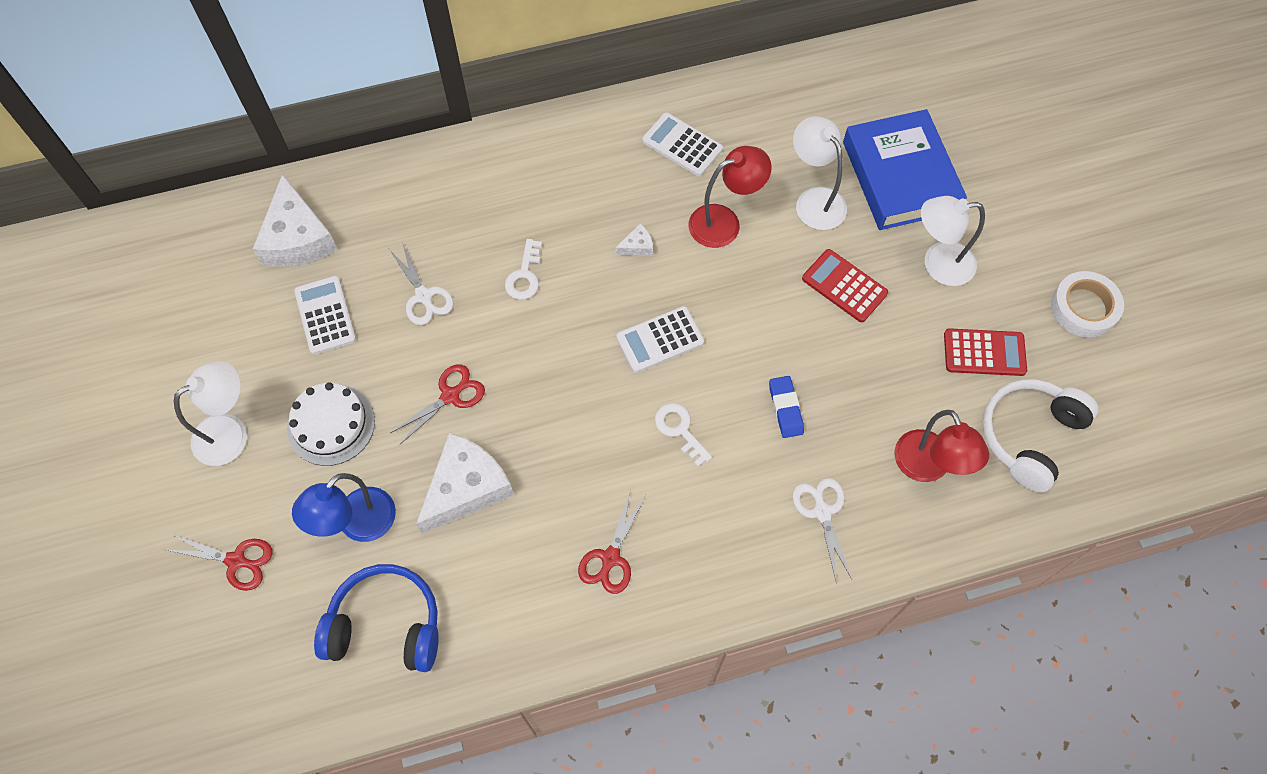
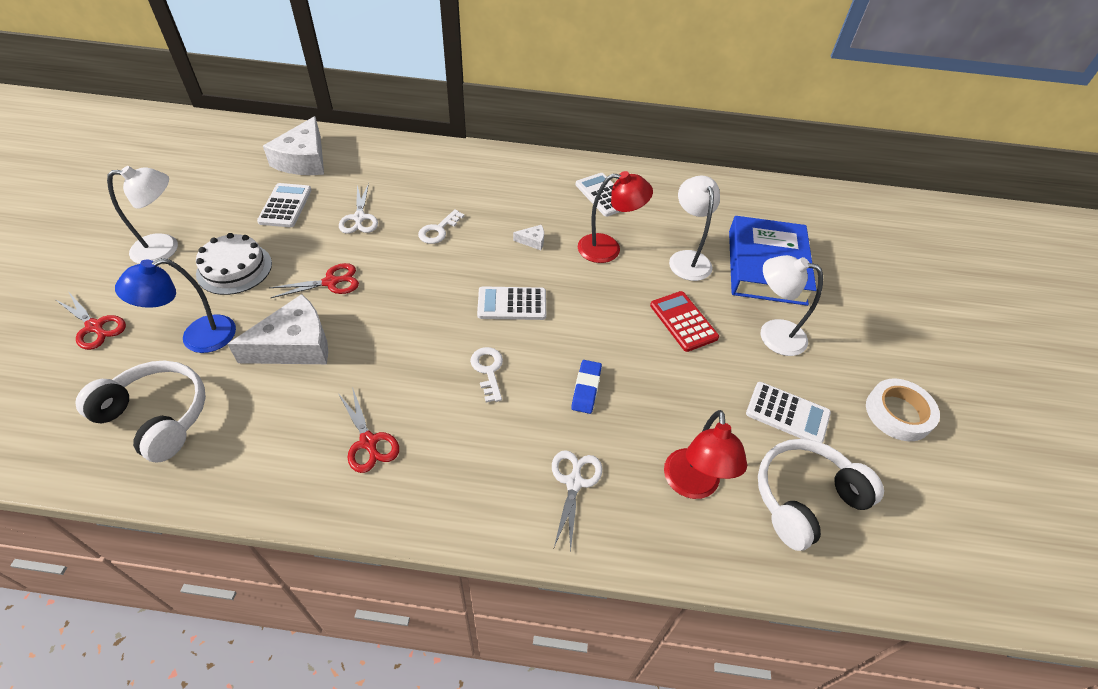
camera: 20 degrees right, 15 degrees down
blue headphones [314,564,439,672] -> white headphones [75,361,206,462]
red scissors [578,490,645,594] -> red scissors turned 75 degrees counterclockwise [338,387,399,473]
red calculator [944,328,1027,376] -> white calculator [746,382,831,443]

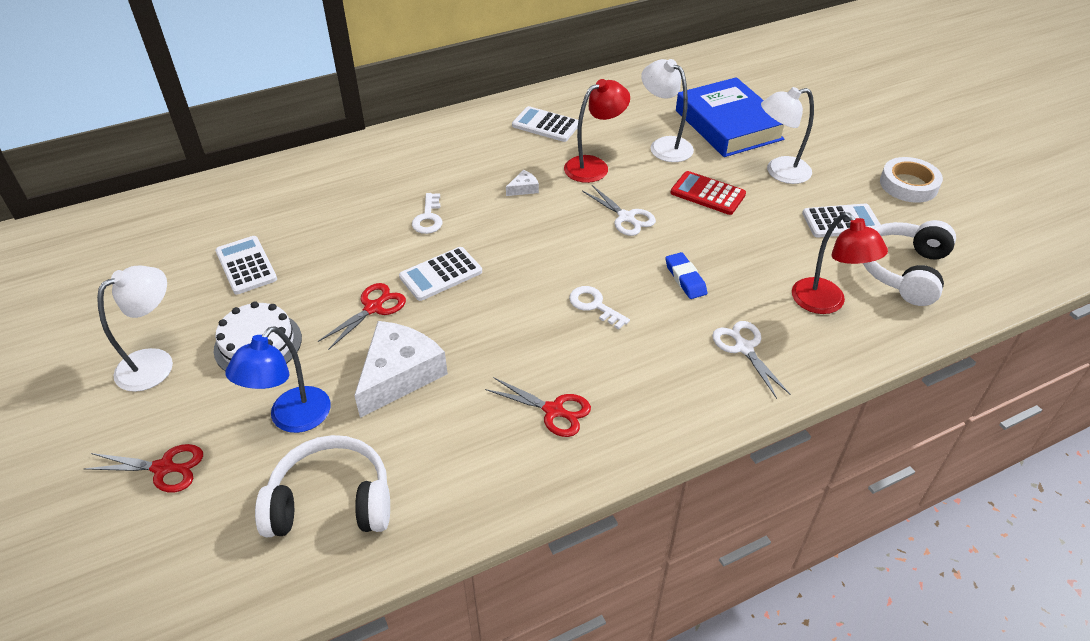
camera: 30 degrees left, 5 degrees down
white cheese [263,116,324,175] -> none
white scissors [339,183,378,234] -> white scissors moved to [582,185,656,236]
white calculator [477,286,546,320] -> white calculator moved to [399,247,482,301]

